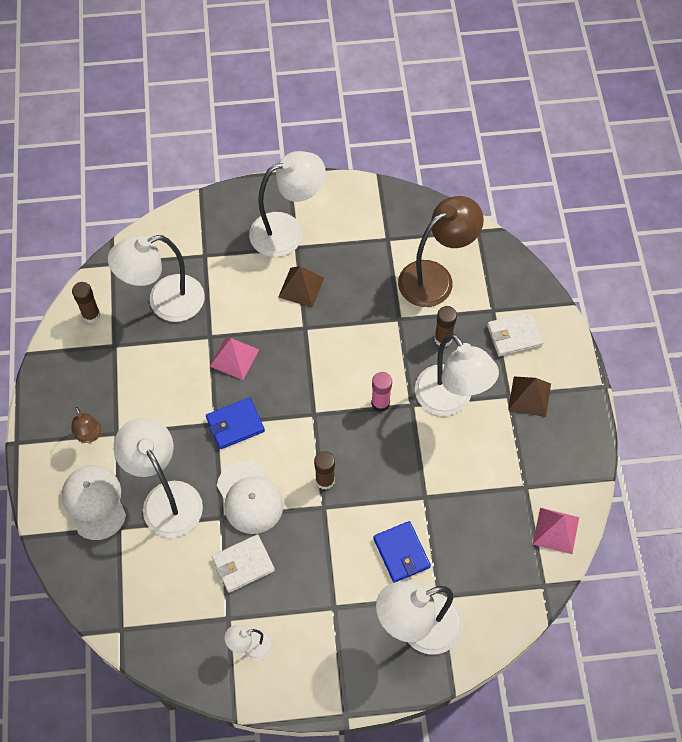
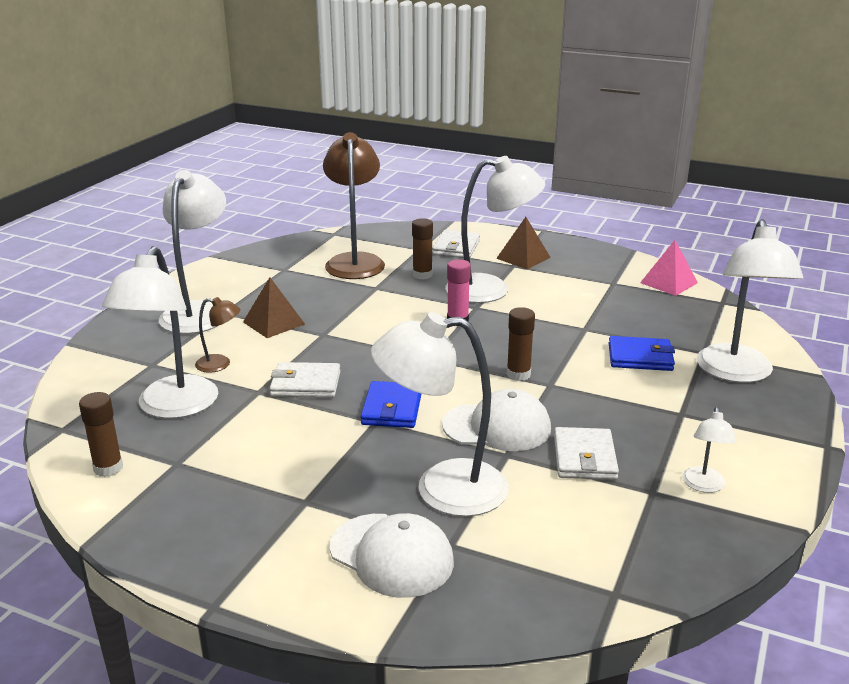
camera: 60 degrees left, 35 degrees down
white cap [62,465,126,540] -> white cap turned 150 degrees counterclockwise [330,513,454,598]
brown lamp [71,407,101,443] -> brown lamp moved to [195,297,240,373]
pink pyramid [209,336,259,380] -> white wallet [270,362,340,398]

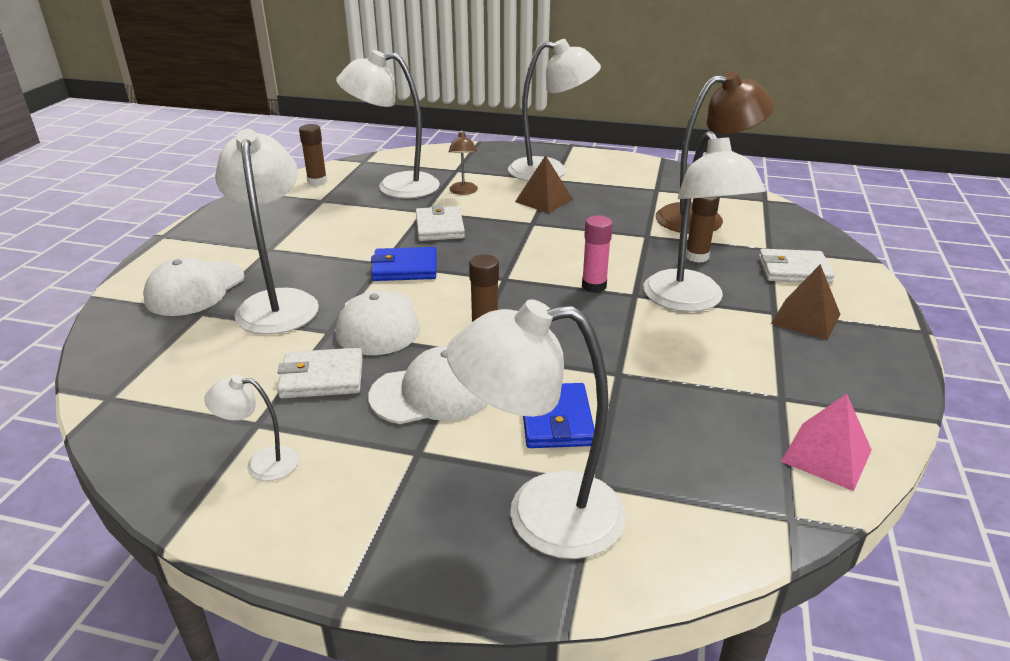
camera: 80 degrees right, 5 degrees up
none -> white cap [368,345,488,424]

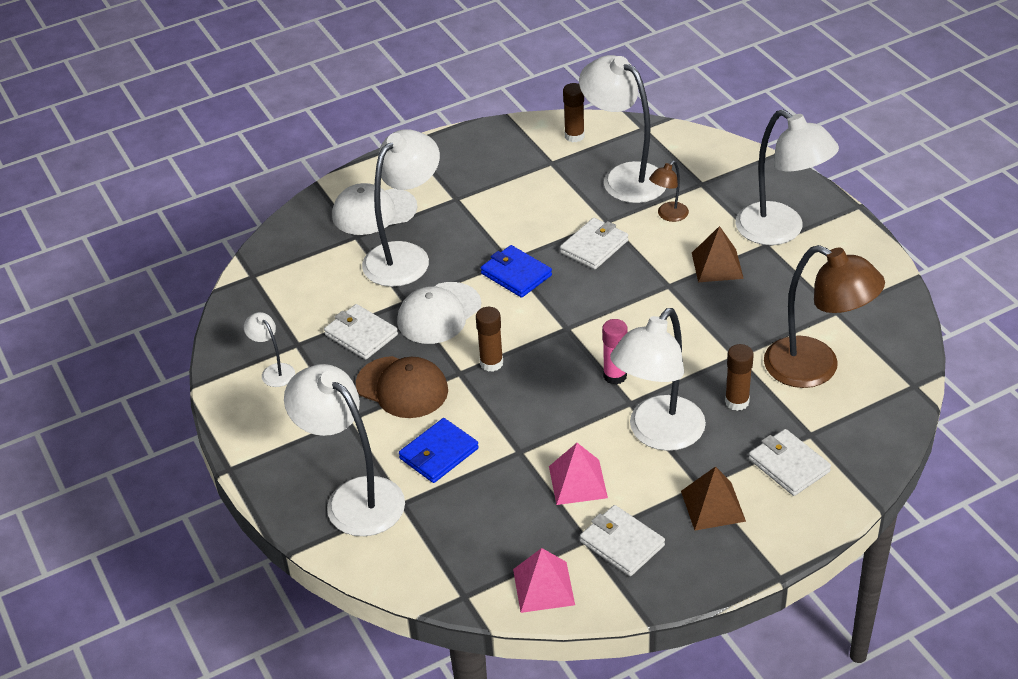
camera: 50 degrees right, 10 degrees up
white cap [368,345,488,424] -> brown cap [356,356,448,418]
none -> pink pyramid [549,443,608,505]
none -> white wallet [580,505,665,576]

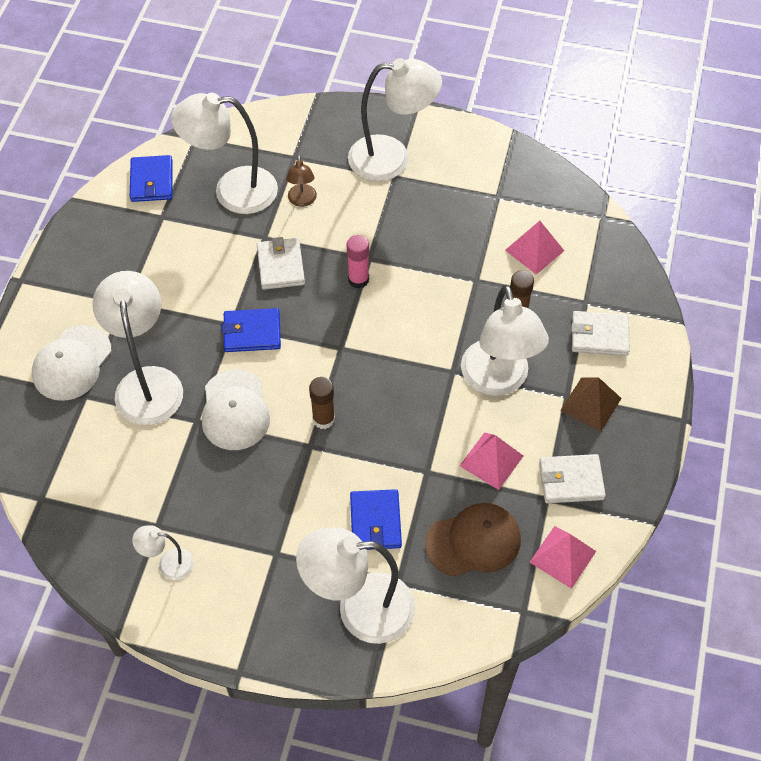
camera: 50 degrees left, 15 degrees up
white wallet [324,304,398,360] -> none
brown cap [356,356,448,418] -> brown cap moved to [425,503,521,577]
brown glue stick [563,83,585,143] -> blue wallet [130,155,173,202]
pink glue stick [602,319,628,385] -> pink glue stick moved to [347,235,369,289]
brown pyramid [692,226,744,282] -> none
brown lamp [764,245,885,388] -> pink pyramid [505,221,564,275]

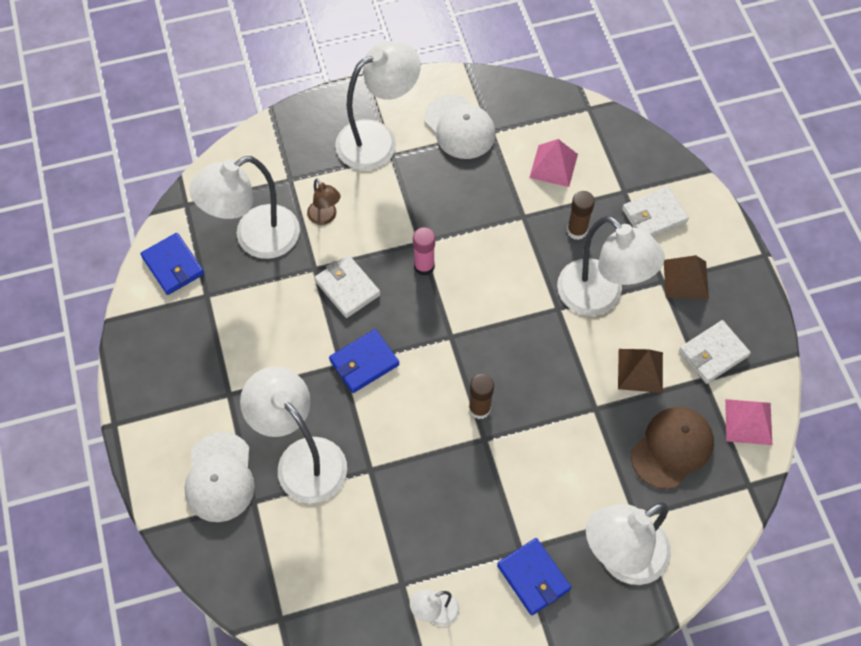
camera: 30 degrees left, 5 degrees up
white cap [202,369,270,450] -> white cap moved to [424,95,495,159]
blue wallet [350,489,402,550] -> blue wallet moved to [497,538,571,615]
pink pyramid [460,432,523,490] -> brown pyramid [618,349,663,393]

